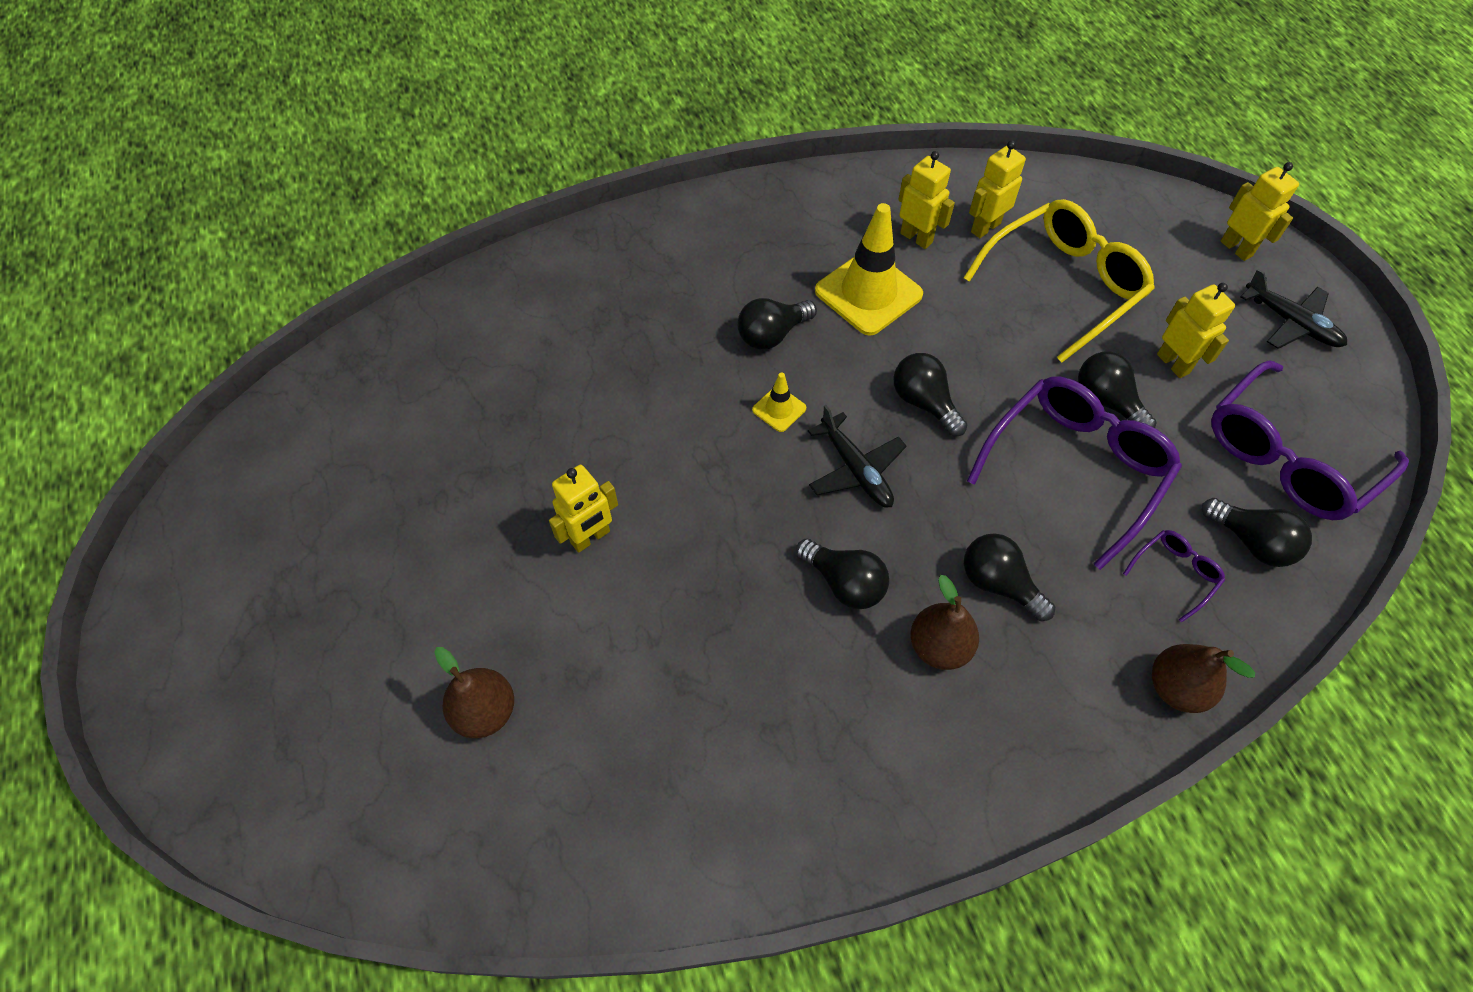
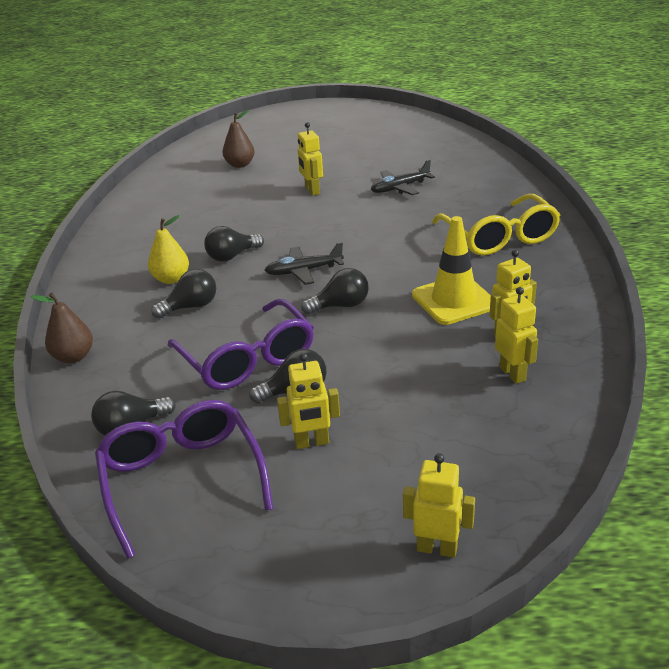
camera: 110 degrees right, 25 degrees down
black light bulb [738,298,817,350] -> none
yellow traffic cone [752,372,806,432] -> none
brown pear [911,575,979,670] -> yellow pear [148,215,189,284]
yellow glasses [964,199,1155,363] -> yellow glasses moved to [432,194,560,256]
purple glasses [1123,530,1225,622] -> none
yellow robot [1221,162,1299,261] -> yellow robot turned 150 degrees counterclockwise [403,453,475,558]
black plane [1241,269,1347,349] -> black plane moved to [371,160,435,195]

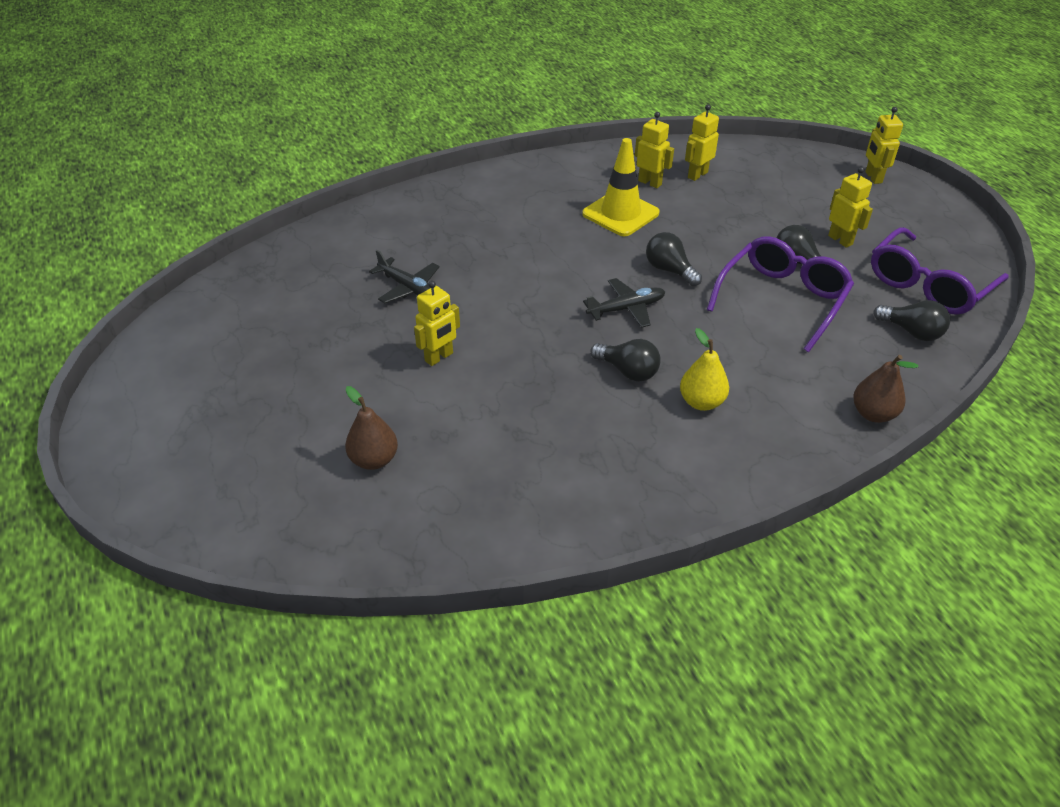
camera: 115 degrees left, 10 degrees up
black light bulb [151,269,216,319] -> none
black plane [264,242,344,285] -> black plane turned 75 degrees counterclockwise [583,278,665,328]
yellow glasses [432,194,560,256] -> none

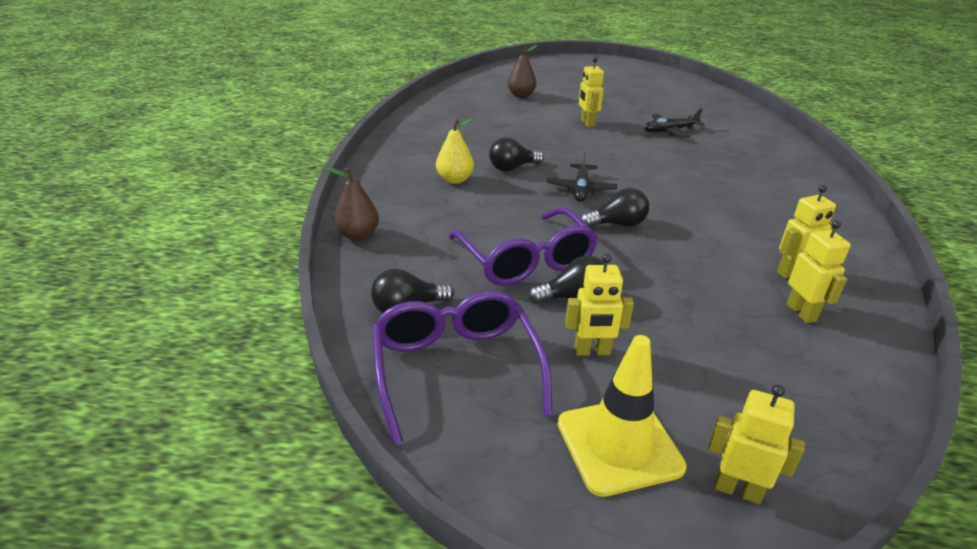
camera: 120 degrees right, 10 degrees down
yellow traffic cone [582,138,660,236] -> yellow traffic cone moved to [558,335,687,497]

